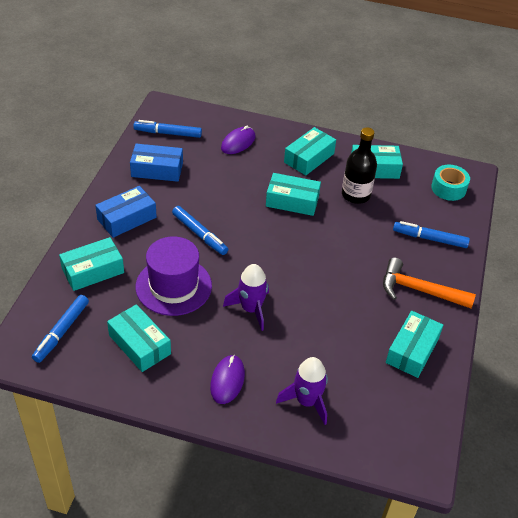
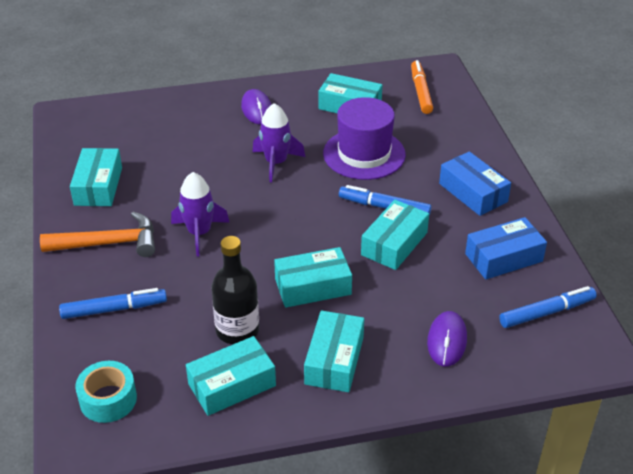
camera: 155 degrees right, 5 degrees down
blue marker [32,295,89,363] -> orange marker [411,60,433,114]
turquoise box [59,237,124,291] -> turquoise box moved to [361,200,429,270]
blue box [95,186,157,238] -> blue box turned 60 degrees counterclockwise [439,151,511,216]
purple rocket [276,357,328,425] -> purple rocket moved to [171,172,230,257]

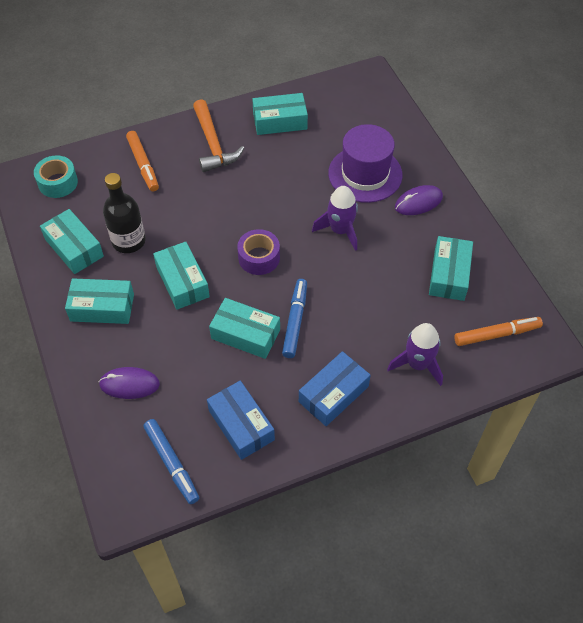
camera: 80 degrees right, 15 degrees up
blue marker [59,288,167,319] -> orange marker [126,131,159,192]
purple rocket [171,172,230,257] -> purple rocket moved to [387,323,443,386]
purple hat [323,97,406,180] -> purple hat moved to [328,124,403,203]
none -> purple tape [237,229,280,275]

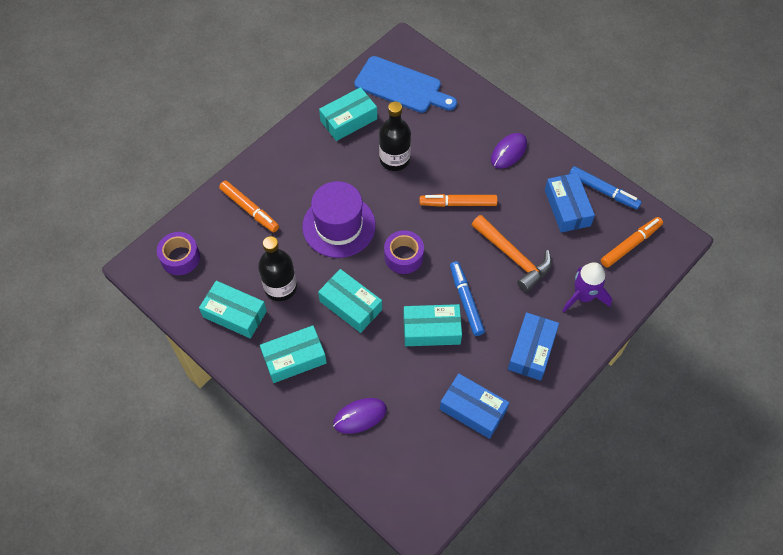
camera: 25 degrees left, 5 degrees up
turquoise tape [34,155,78,198] -> purple tape [157,232,200,275]
blue marker [143,419,199,504] -> blue marker moved to [569,166,642,209]
orange hammer [193,99,244,172] -> orange hammer moved to [472,215,552,292]
purple rocket [312,186,358,251] -> orange marker [420,194,498,207]
purple hat [328,124,403,203] -> purple hat moved to [302,181,376,258]
turquoise box [429,236,473,301] -> blue box [545,173,595,233]
none -> blue cutting board [354,56,457,113]
none -> black bottle [379,101,411,171]

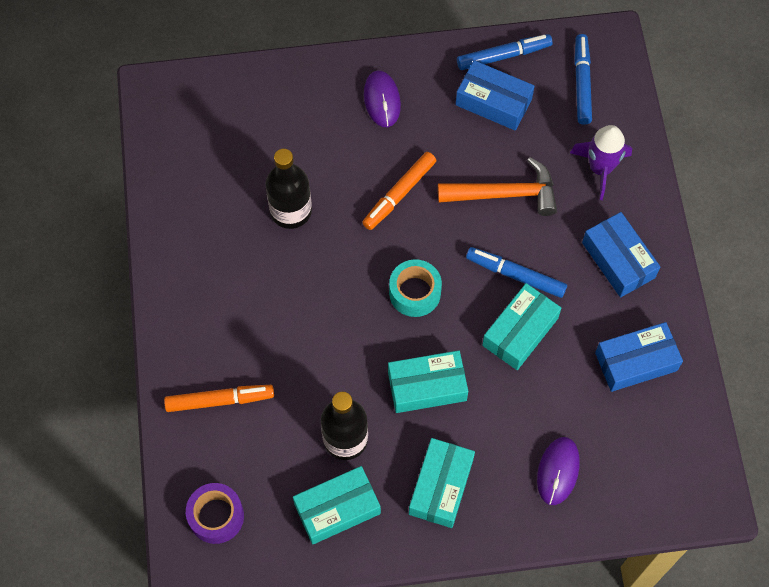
camera: 50 degrees left, 5 degrees up
purple hat [302,181,376,258] -> none
turquoise box [319,87,377,141] -> none
blue cutting board [354,56,457,113] -> none
purple tape [384,230,424,274] -> turquoise tape [389,259,442,317]
orange marker [601,217,663,268] -> blue marker [574,34,592,125]

